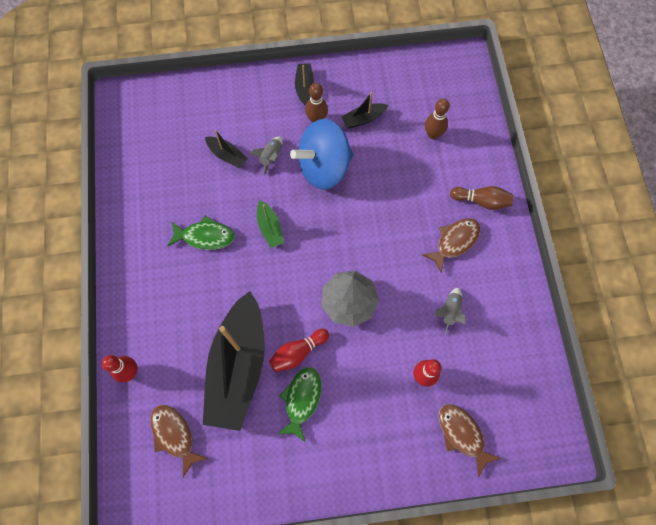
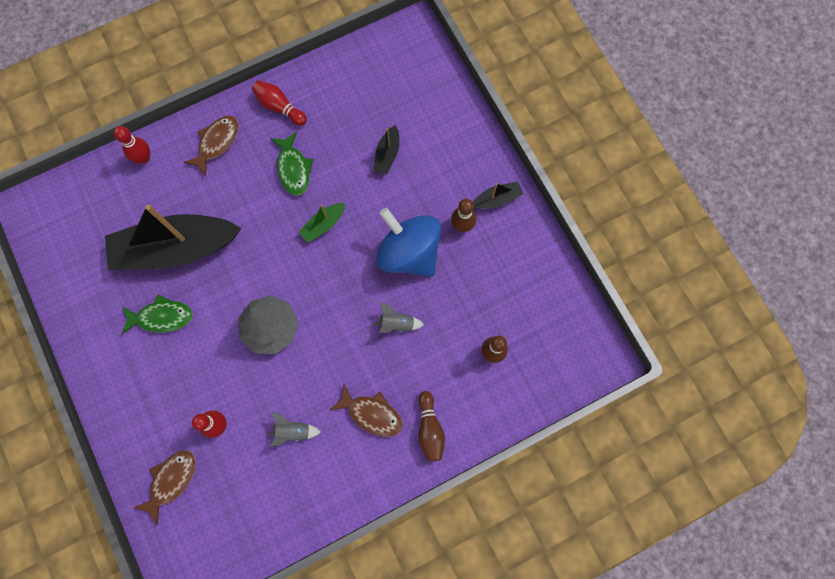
camera: 70 degrees right, 5 degrees up
brown fish [150,405,208,477] -> brown fish moved to [184,116,239,176]
grey rocket [249,137,283,176] -> grey rocket moved to [372,302,424,333]
red bowling pin [269,329,329,372] -> red bowling pin moved to [252,80,307,126]
black boat [341,92,388,128] -> none

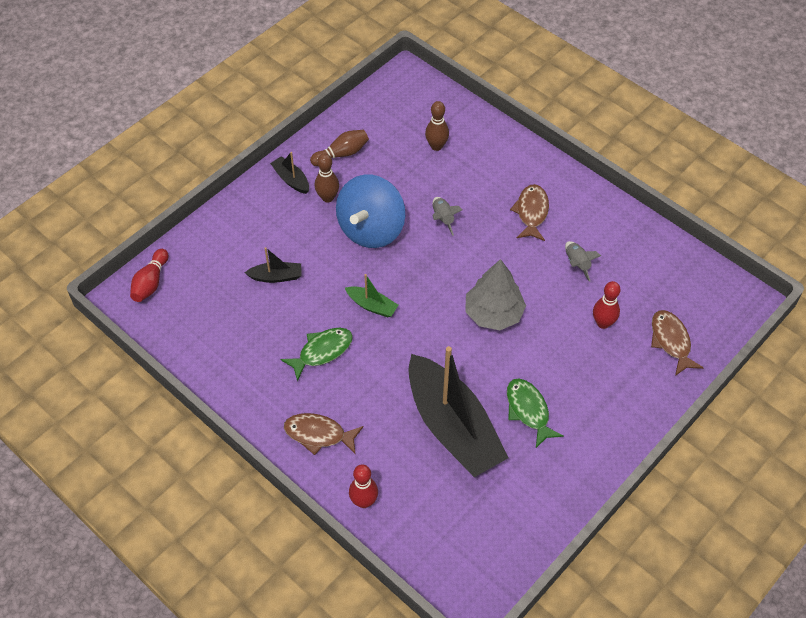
camera: 110 degrees left, 20 degrees down
brown fish [134,450,196,526] -> brown fish turned 60 degrees clockwise [651,310,703,376]
red bowling pin [252,80,307,126] -> red bowling pin moved to [130,249,168,302]
brown bowling pin [418,391,445,462] -> brown bowling pin moved to [310,130,369,166]

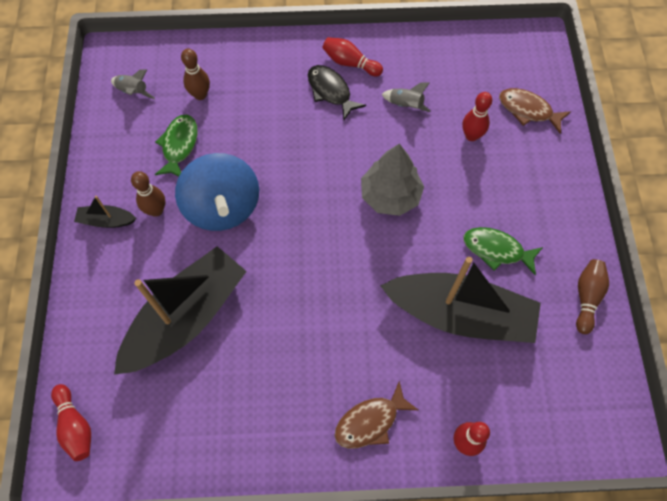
camera: 45 degrees left, 10 degrees up
black boat [245,247,302,283] -> black boat [114,246,247,375], size x2.40
green fish [281,328,353,381] -> green fish moved to [155,115,198,176]
brown bowling pin [310,130,369,166] -> brown bowling pin moved to [576,259,609,334]
green boat [345,274,398,317] -> none
grey rocket [433,197,462,236] -> grey rocket moved to [111,69,155,99]
brown fish [510,184,549,241] -> black fish [308,65,366,120]
none -> red bowling pin [322,37,383,77]

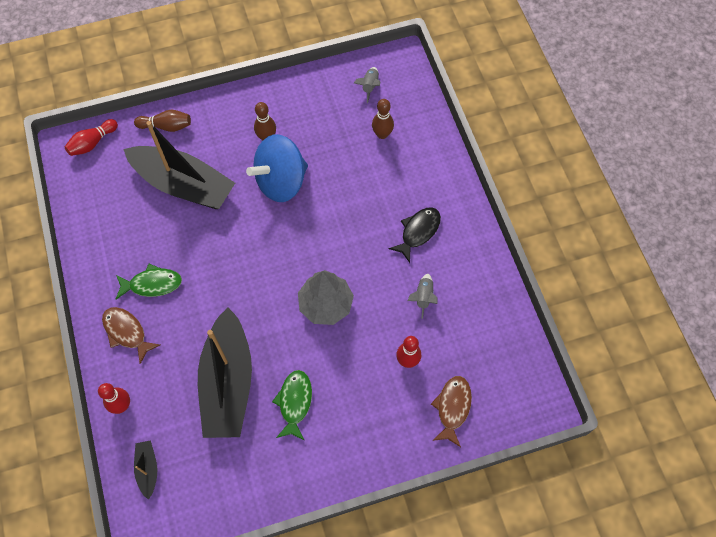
camera: 75 degrees right, 0 degrees up
black boat [74,196,136,228] -> black boat moved to [134,440,157,500]
green fish [155,115,198,176] -> green fish moved to [116,264,182,299]
red bowling pin [322,37,383,77] -> none
brown bowling pin [576,259,609,334] -> brown bowling pin moved to [134,110,191,132]

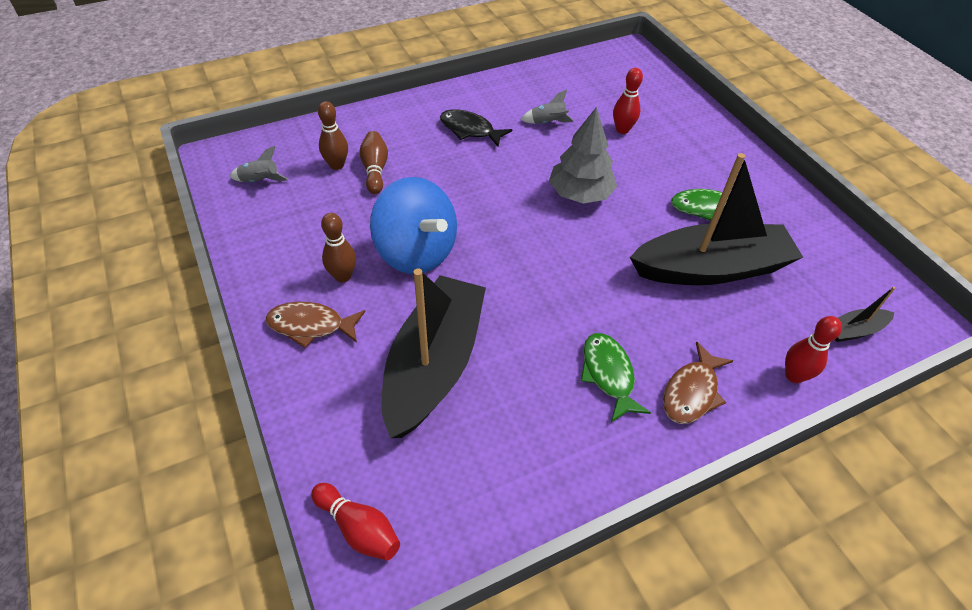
camera: 100 degrees left, 15 degrees down
brown bowling pin [134,110,191,132] -> brown bowling pin moved to [359,131,388,194]
brown fish [431,376,472,447] -> brown fish moved to [266,302,365,348]

